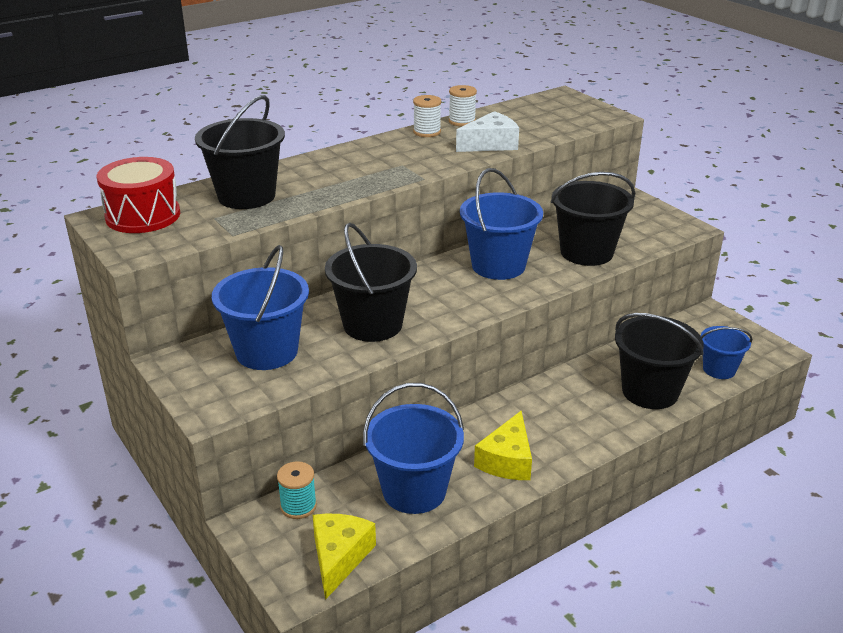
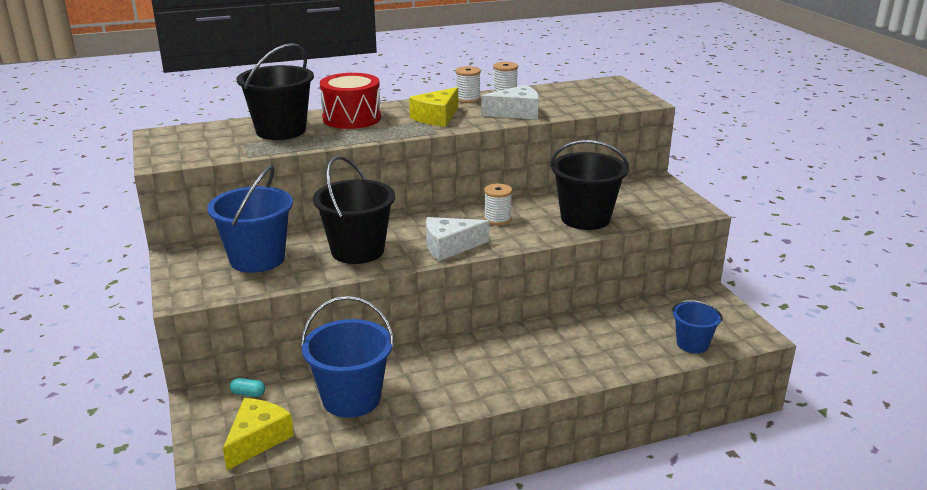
camera: 15 degrees right, 5 degrees down
red drum [97,157,180,233] -> red drum moved to [320,73,381,129]
turquoise spool [277,461,317,519] -> turquoise capsule [230,378,265,397]
blue bucket [460,168,543,280] -> white spool [484,184,512,225]
yellow cheese [474,411,532,480] -> yellow cheese moved to [409,87,458,127]
black bucket [615,313,704,409] -> none
none -> white cheese [426,217,489,261]

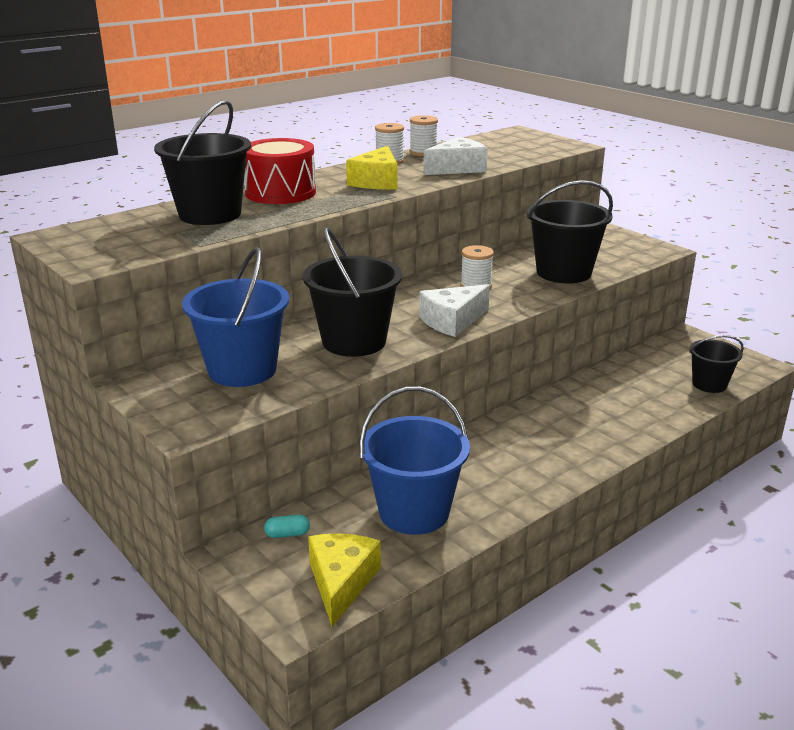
camera: 20 degrees left, 0 degrees up
blue bucket [672,300,723,353] -> black bucket [689,335,744,393]

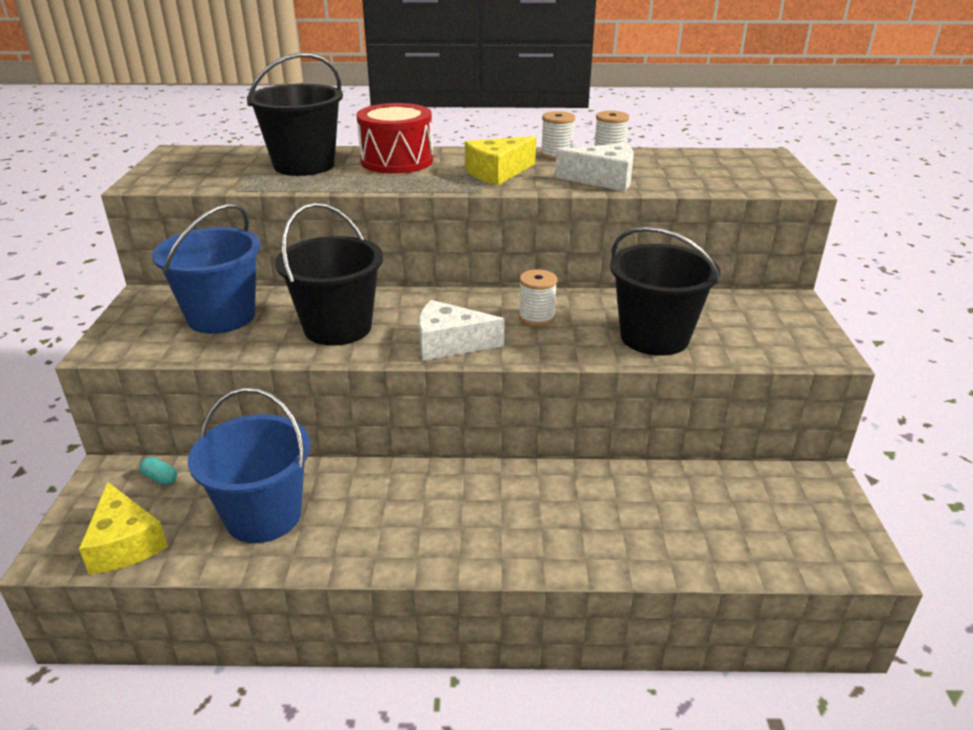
camera: 40 degrees right, 5 degrees up
yellow cheese [308,533,381,627] -> yellow cheese turned 105 degrees clockwise [79,482,168,575]
black bucket [689,335,744,393] -> none

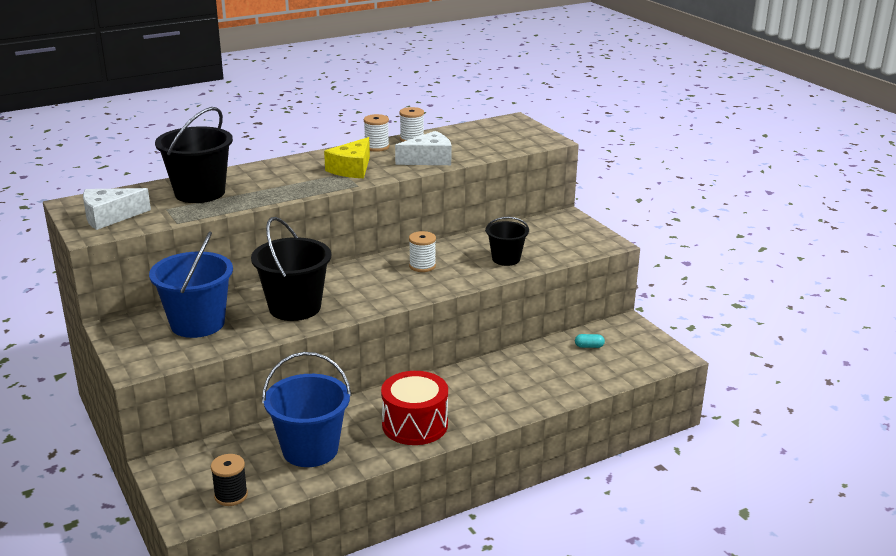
camera: 30 degrees left, 5 degrees down
yellow cheese [79,482,168,575] -> black spool [211,454,248,506]
turquoise capsule [140,457,177,485] -> turquoise capsule moved to [575,334,605,348]
red drum [356,103,433,174] -> red drum moved to [381,371,448,445]
white cheese [419,300,505,361] -> white cheese moved to [83,188,151,230]
black bucket [610,226,720,356] -> black bucket [485,217,529,266], size x0.59

